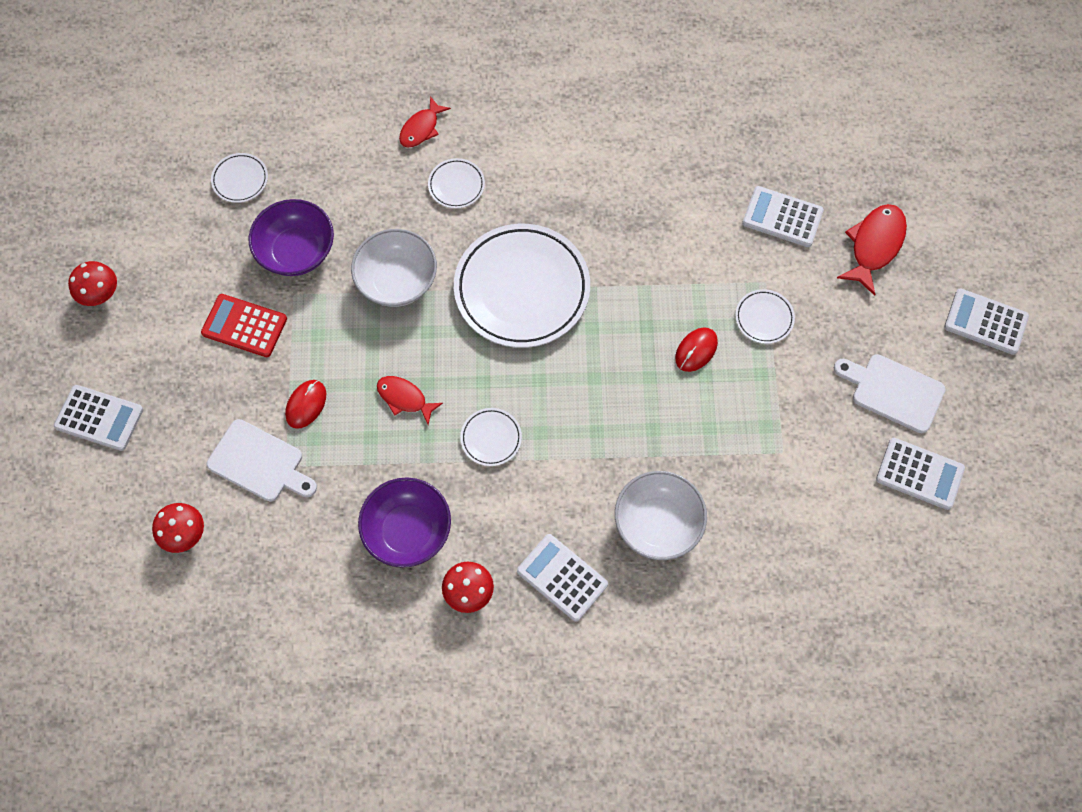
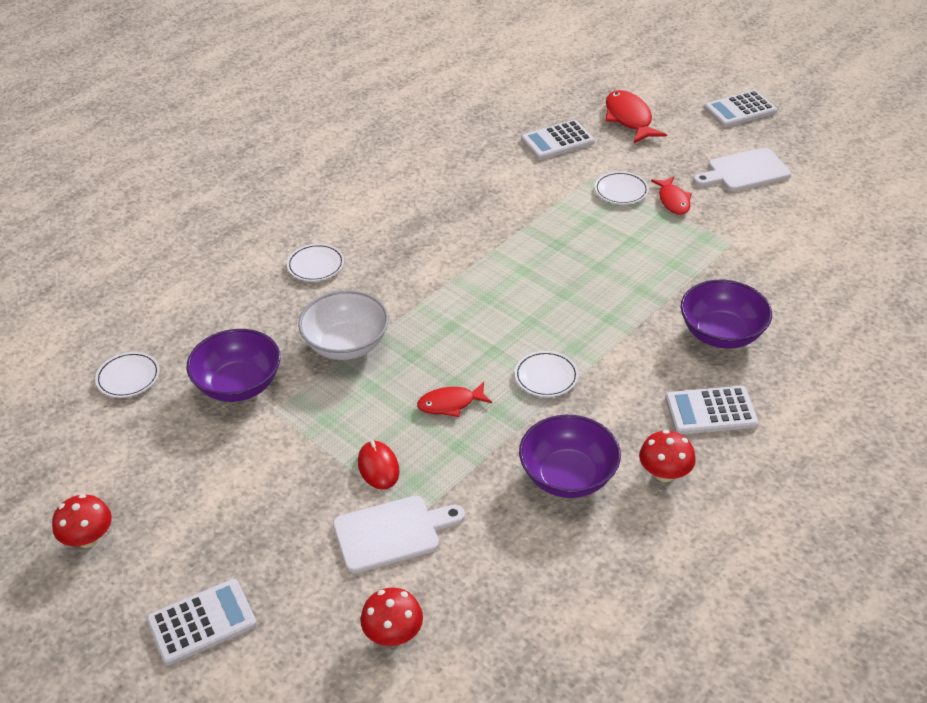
camera: 45 degrees left, 25 degrees down
red calculator [201,294,287,357] -> none
red fish [399,96,451,147] -> red fish moved to [651,176,692,215]
white plate [454,224,590,348] -> none
white bowl [615,471,707,560] -> purple bowl [681,280,772,349]
red mouse [675,328,718,372] -> none
white calculator [876,438,965,510] -> none

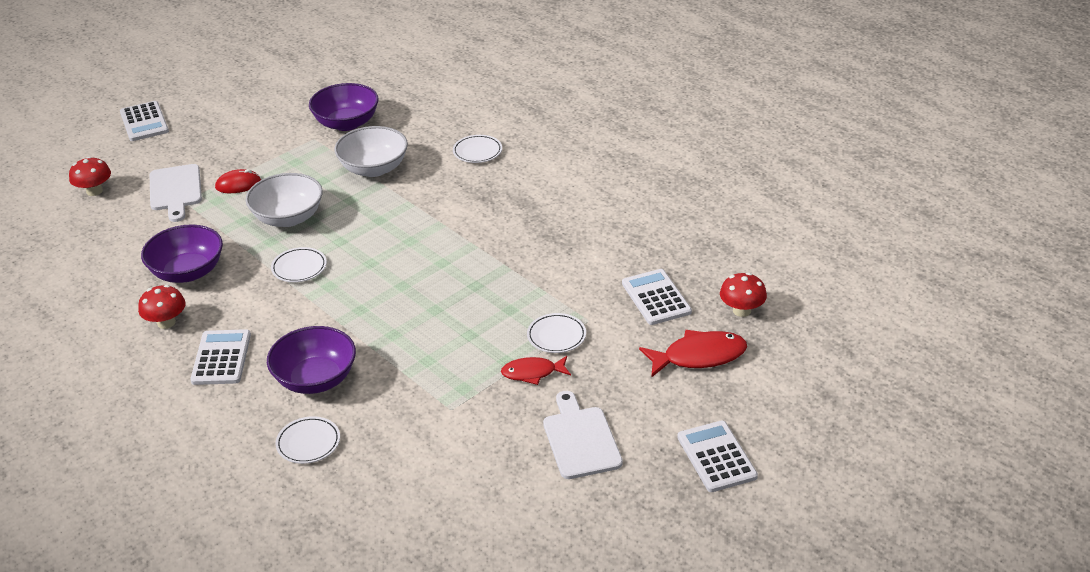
camera: 95 degrees right, 5 degrees down
red mushroom [52,494,112,548] -> red mushroom moved to [720,273,767,317]
white plate [95,352,160,398] -> white plate moved to [275,416,340,464]
red fish [417,382,492,417] -> white bowl [245,173,323,227]

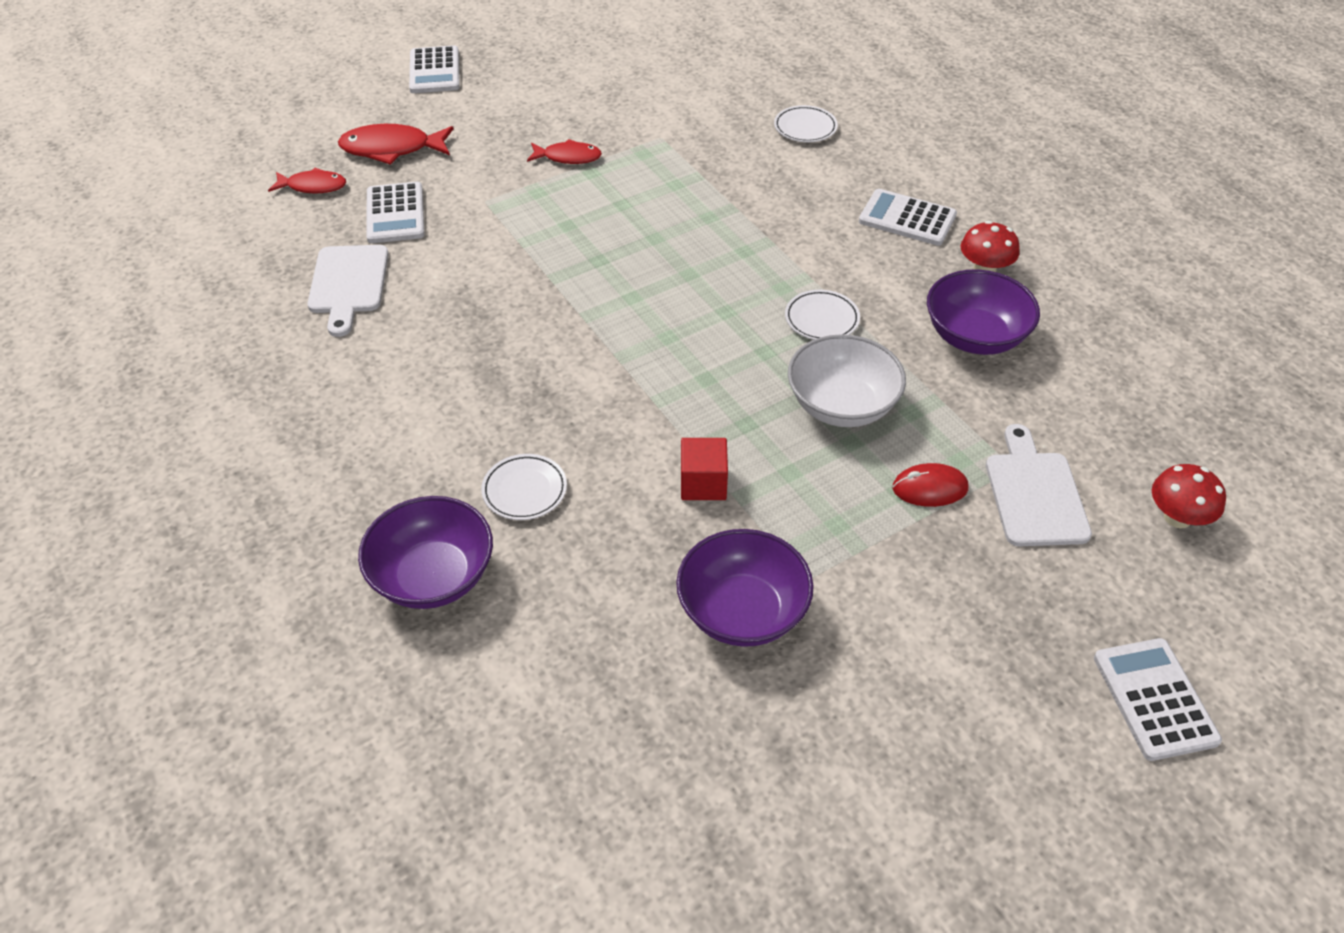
camera: 170 degrees left, 10 degrees up
white calculator [190,329,251,385] -> white calculator turned 105 degrees clockwise [859,189,957,246]
purple bowl [267,326,356,394] -> purple bowl moved to [358,496,493,609]
white bowl [334,126,408,177] -> red cube [681,438,728,500]
white plate [527,313,586,353] -> none
white cutting board [543,391,623,479] -> white cutting board moved to [307,245,389,337]
red mushroom [720,273,767,317] -> red fish [268,167,346,193]

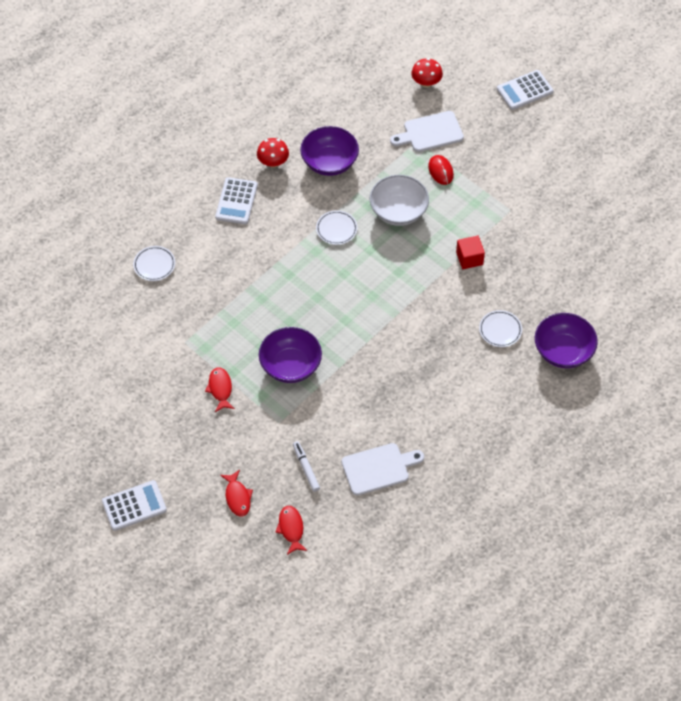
camera: 105 degrees left, 10 degrees up
red fish [338,124,454,165] -> red fish [220,470,253,517], size x0.64
white calculator [366,182,425,243] -> white marker [293,441,320,492]
purple bowl [676,529,814,647] -> purple bowl moved to [259,327,322,383]

